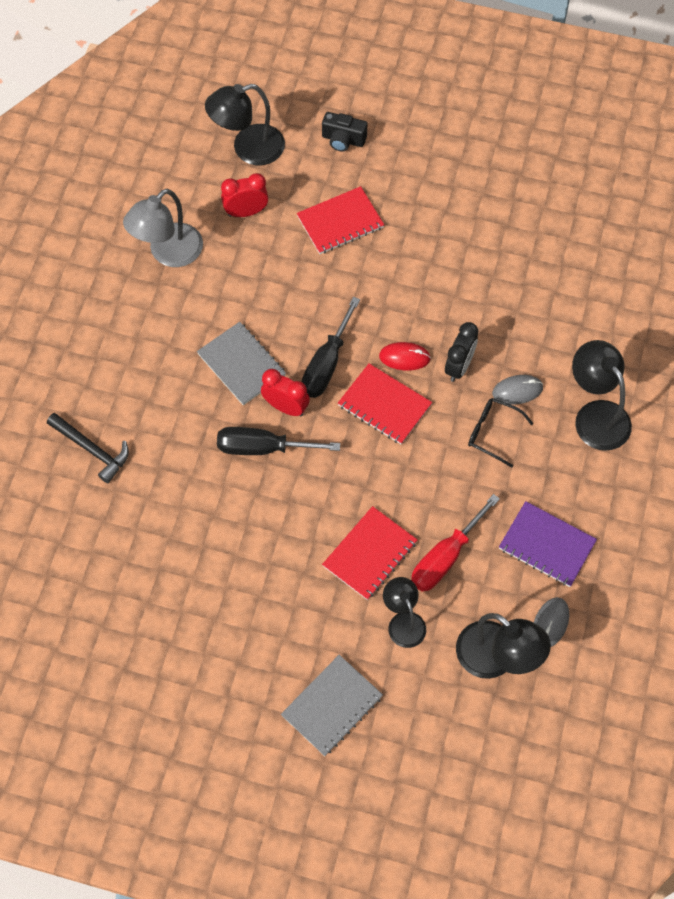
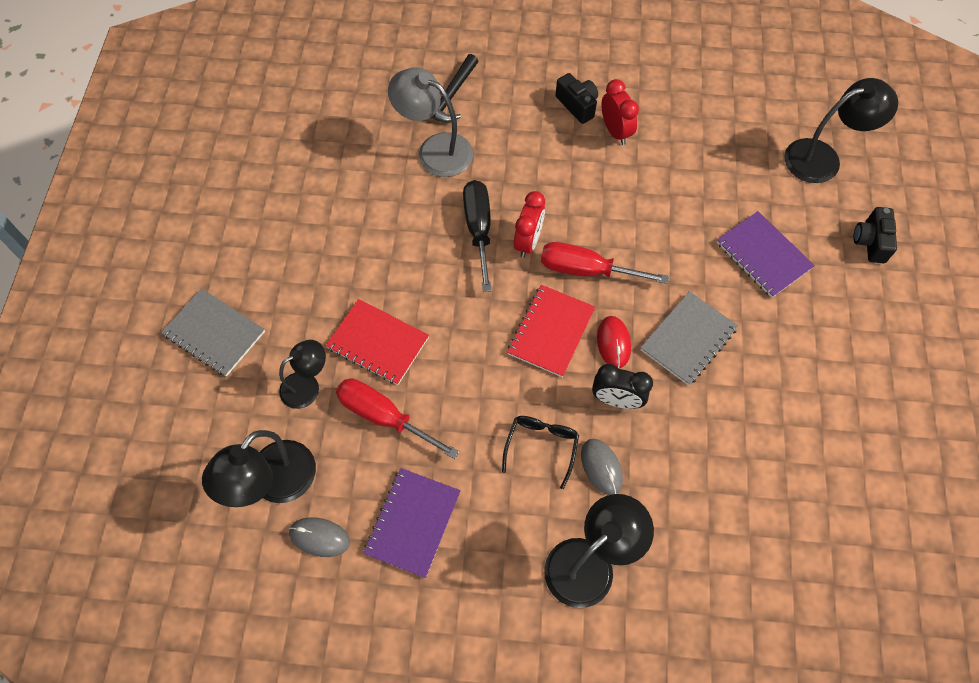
camera: 80 degrees right, 0 degrees up
grey lamp [123,189,203,267] -> grey lamp moved to [388,67,473,177]
grey notebook [197,322,286,405] -> grey notebook moved to [640,291,738,386]
black lamp [205,84,285,165] -> black lamp turned 105 degrees clockwise [784,78,898,183]
red clock [221,173,268,217] -> red clock moved to [601,79,639,145]
red notebook [297,186,384,254] -> purple notebook [716,211,815,298]
black screwdriver [301,297,360,398] -> red screwdriver [541,242,669,284]
none -> black camera [556,73,598,124]

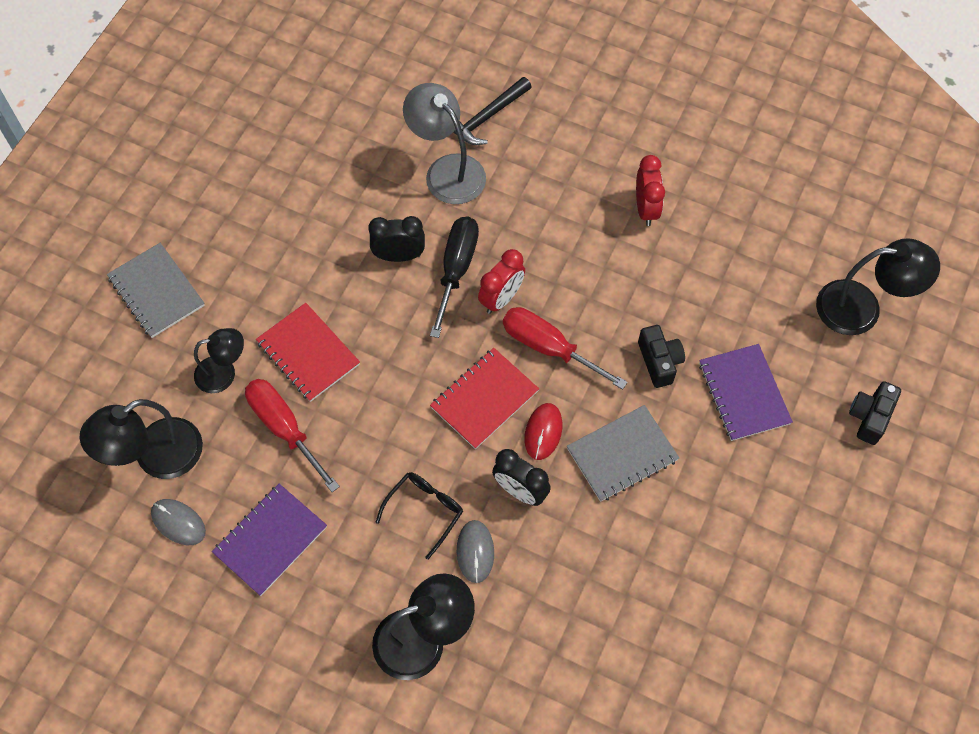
camera: 20 degrees right, 0 degrees up
black camera [556,73,598,124] -> black camera moved to [638,325,685,388]
none -> black clock [368,216,425,262]

